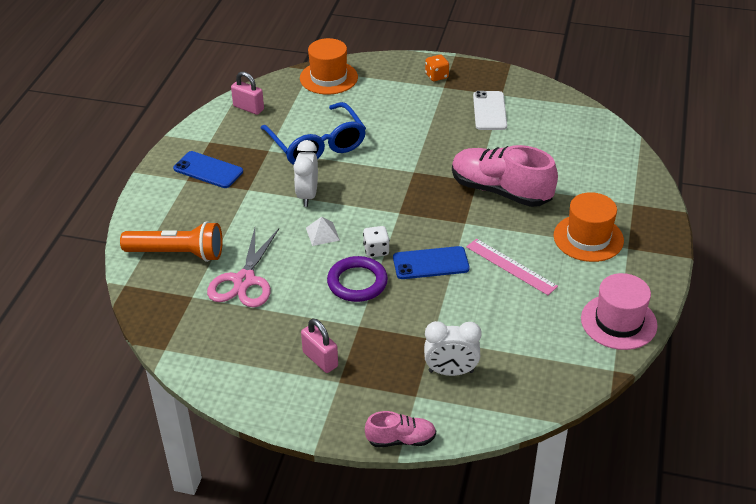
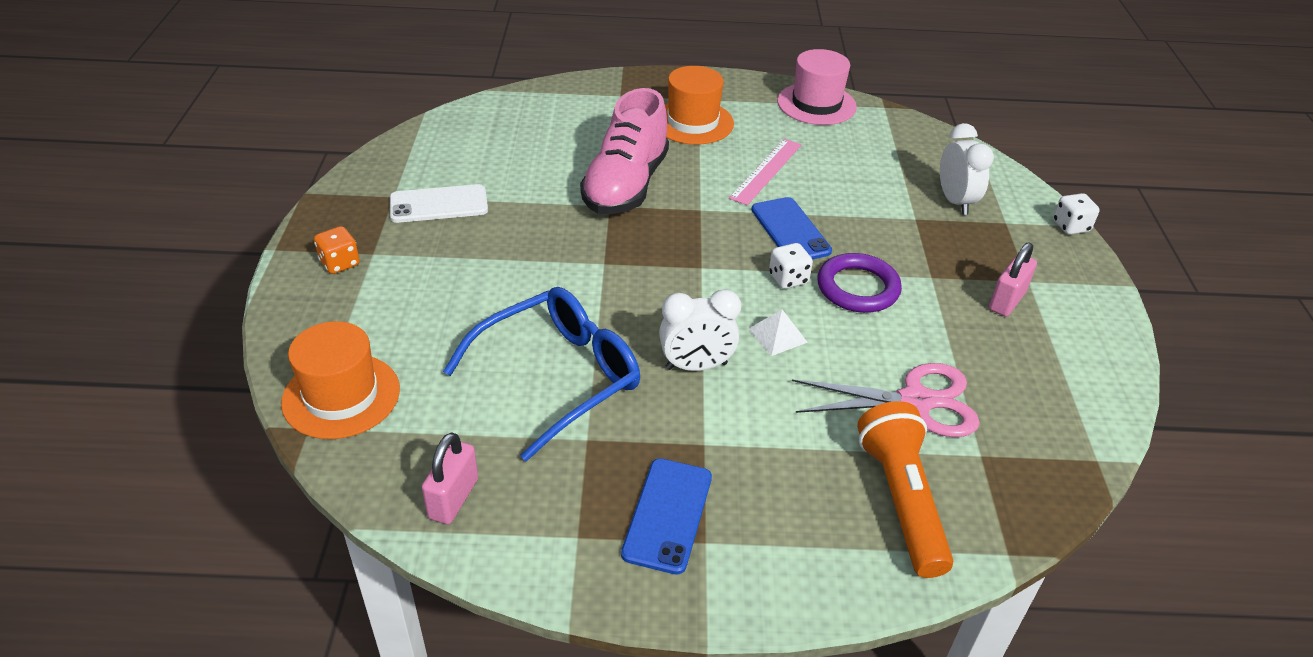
camera: 105 degrees left, 0 degrees up
pink shoe [365,411,436,447] -> white dice [1053,193,1100,235]

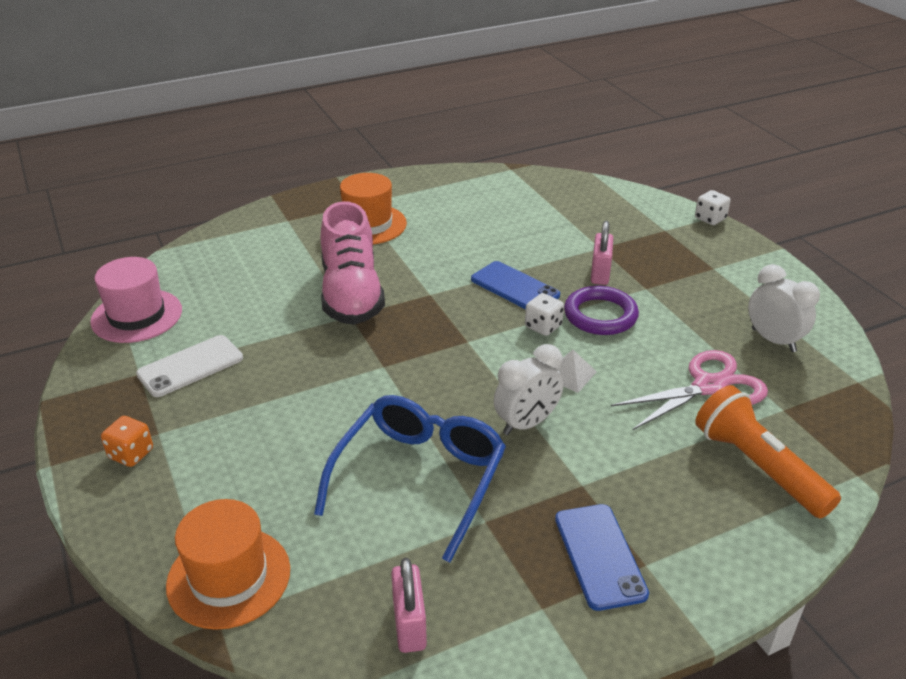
camera: 25 degrees left, 5 degrees down
pink ruler [729,139,801,205] -> none
pink hat [777,49,857,125] -> pink hat moved to [90,257,182,343]
white clock [940,123,994,215] -> white clock moved to [748,264,820,352]
pink padlock [989,242,1037,317] -> pink padlock moved to [591,221,613,285]

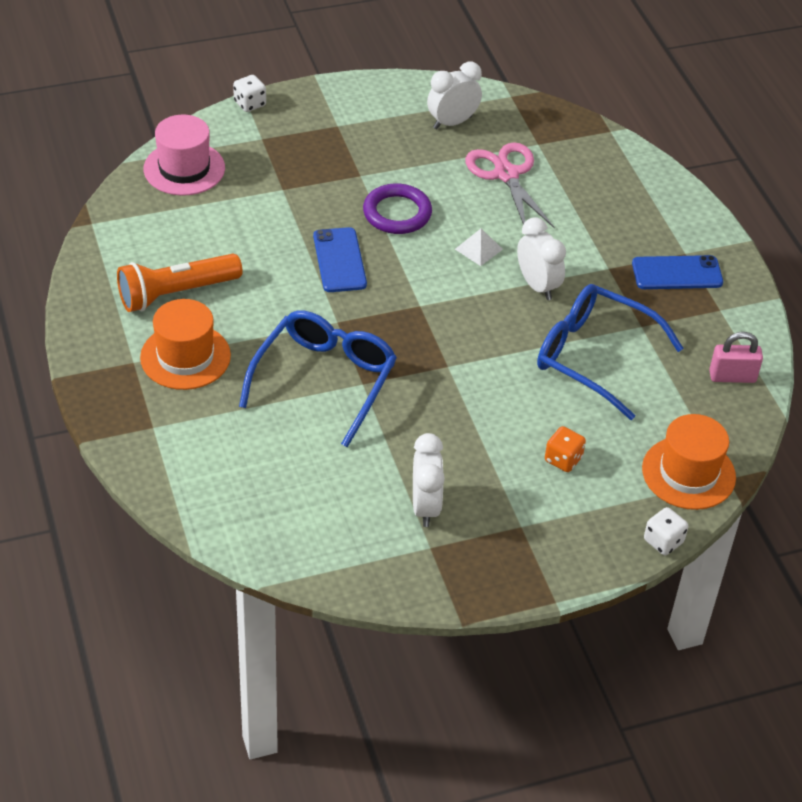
camera: 85 degrees left, 10 degrees up
pink hat [90,257,182,343] -> pink hat moved to [144,115,225,196]
orange dice [101,416,153,467] -> orange dice moved to [545,426,586,472]
white phone [136,335,243,397] -> white clock [413,433,445,527]
pink shoe [320,201,385,325] -> blue glasses [239,311,397,447]
blue phone [471,261,560,309] -> blue phone turned 60 degrees counterclockwise [313,227,367,292]
white dice [525,293,564,336] -> white dice moved to [644,507,688,555]
pink padlock [591,221,613,285] -> none
orange flashlight [695,385,841,519] -> orange flashlight moved to [117,254,243,312]

